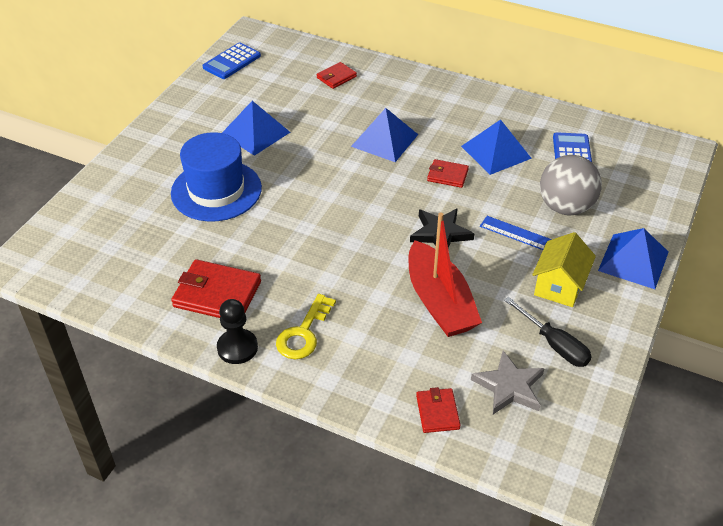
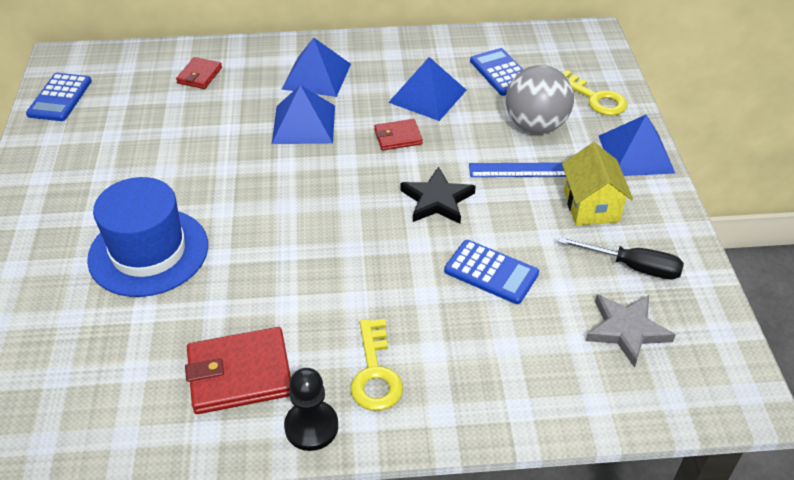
camera: 30 degrees left, 0 degrees up
blue pyramid [222,101,290,156] -> blue pyramid moved to [282,38,351,97]
red boat [409,213,482,337] -> blue calculator [444,240,539,304]
red wallet [416,387,461,433] -> none
none -> yellow key [563,70,628,116]

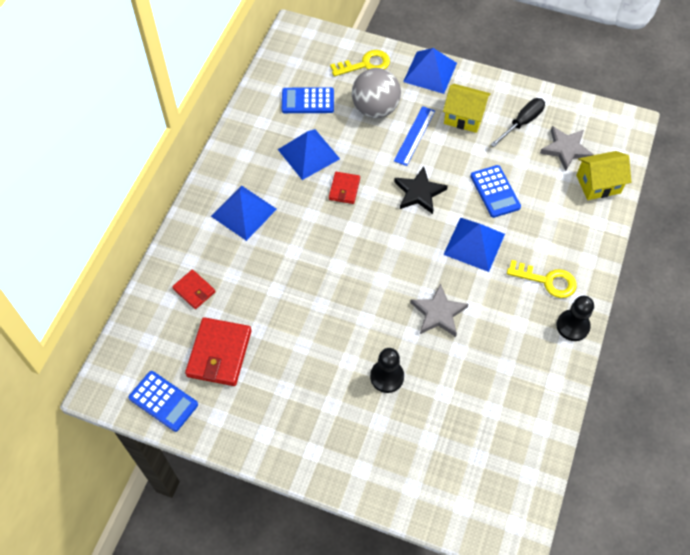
camera: 65 degrees left, 15 degrees up
blue hat [87,177,208,297] -> black pawn [370,348,404,393]
red wallet [185,327,291,414] -> red wallet moved to [185,317,251,386]
blue pyramid [272,85,335,144] -> blue pyramid moved to [443,218,505,272]
blue calculator [444,240,539,304] -> blue calculator turned 105 degrees clockwise [470,165,521,218]
none -> grey star [410,283,469,337]
none -> yellow house [576,151,631,200]

